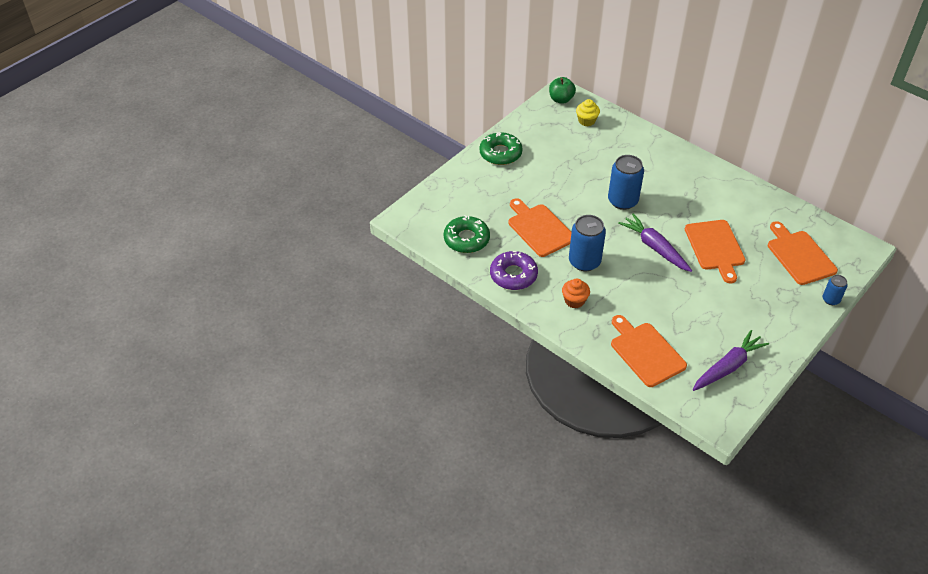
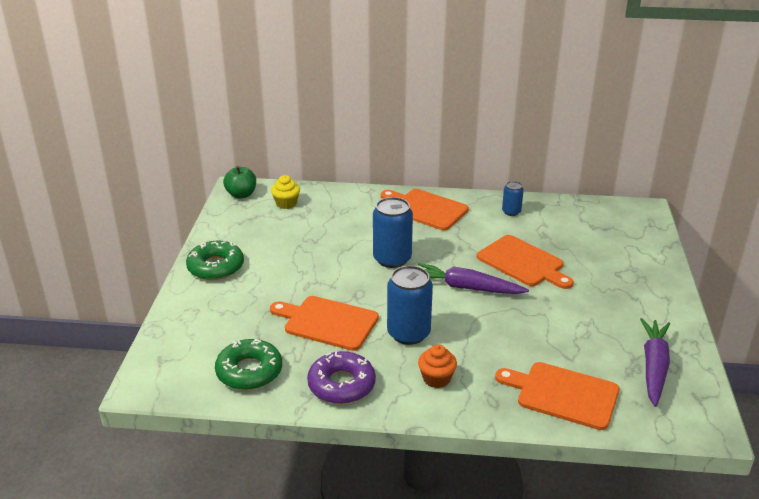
camera: 35 degrees left, 15 degrees down
orange cutting board [768,221,838,285] -> orange cutting board moved to [381,189,469,230]
blue can [823,275,848,305] -> blue can moved to [502,181,524,216]

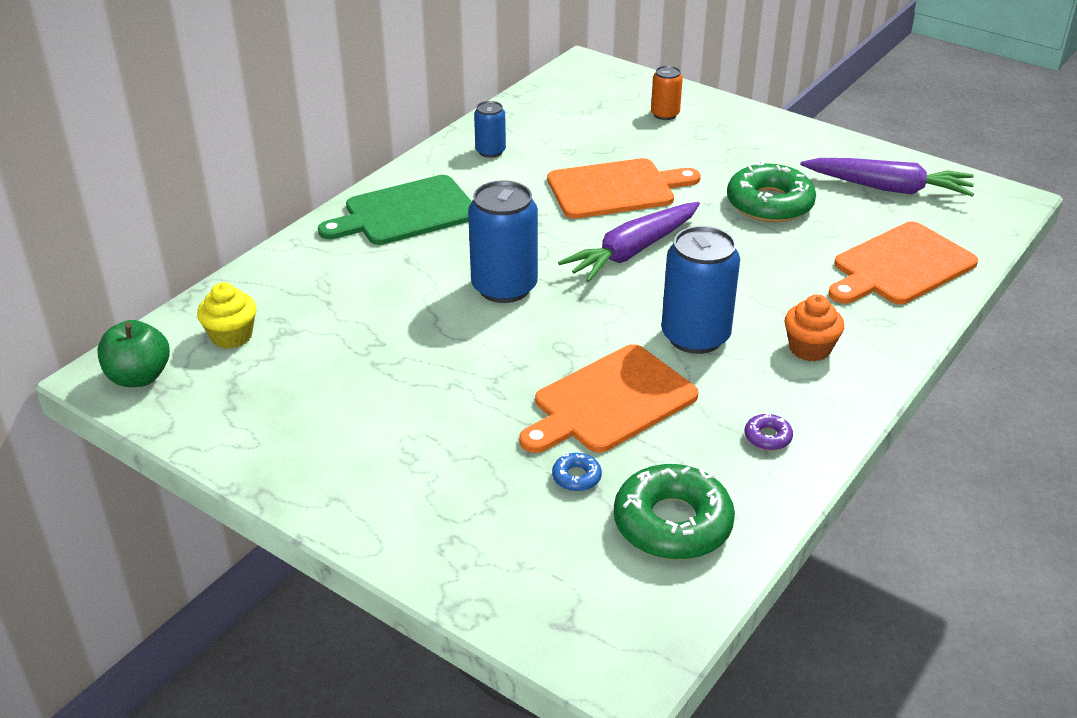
camera: 60 degrees left, 5 degrees up
green donut [186,241,244,280] -> green donut moved to [727,161,816,222]
purple donut [307,351,376,404] -> purple donut [745,413,793,450], size x0.43
orange cutting board [381,189,469,230] -> green cutting board [318,175,472,245]
purple carrot [640,318,670,407] -> purple carrot turned 150 degrees clockwise [800,158,974,197]
none -> blue donut [552,453,602,491]
none -> orange can [651,66,683,120]

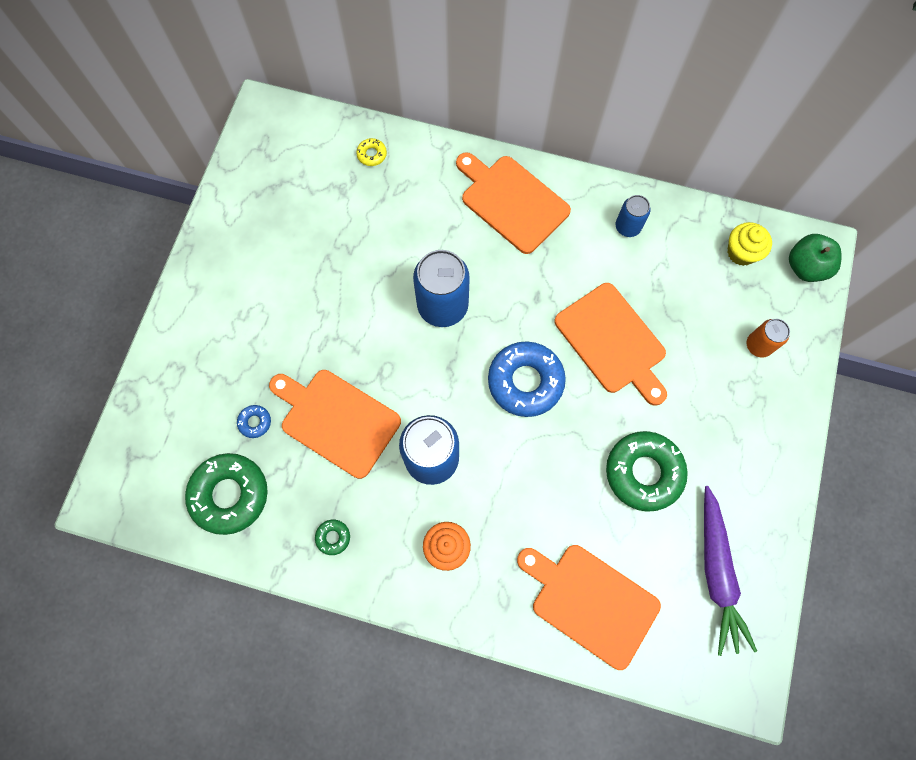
camera: 70 degrees right, 35 degrees up
green apple [98,320,170,387] -> green apple moved to [789,234,841,282]
yellow cupcake [197,282,256,349] -> yellow cupcake moved to [727,222,772,266]
green cutting board [318,175,472,245] -> orange cutting board [456,152,571,254]
purple carrot [558,202,700,282] -> blue donut [488,341,566,417]
purple donut [745,413,793,450] -> green donut [315,520,350,555]
none -> yellow donut [356,138,387,166]

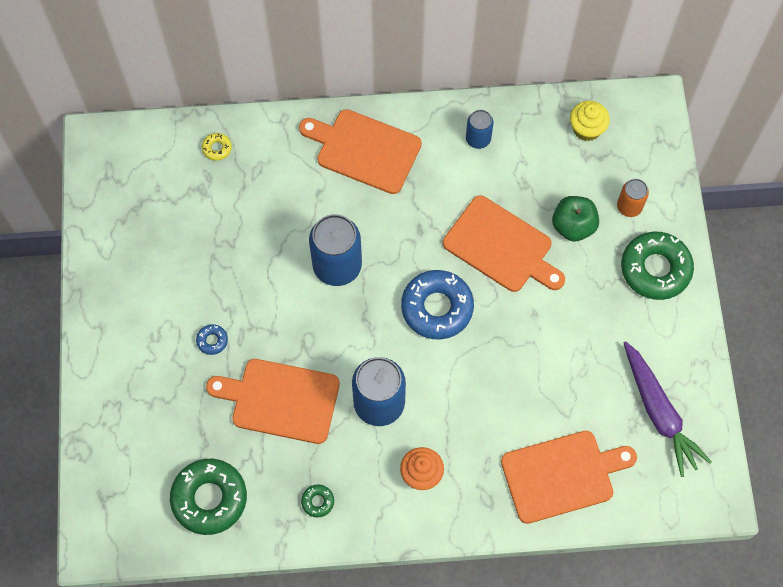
camera: 20 degrees left, 5 degrees down
blue donut [237,405,271,438] -> blue donut moved to [196,324,228,355]
orange cutting board [517,545,661,670] -> orange cutting board turned 150 degrees clockwise [501,431,637,524]
green donut [606,431,688,512] -> green donut moved to [621,232,694,300]
green apple [789,234,841,282] -> green apple moved to [552,196,599,242]

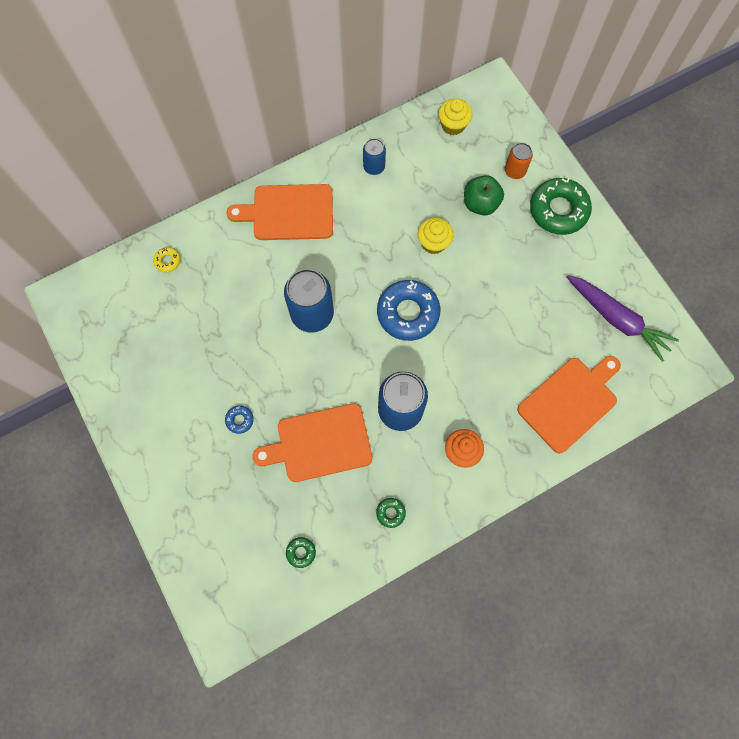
camera: 25 degrees left, 5 degrees up
green donut [170,459,247,535] -> green donut [286,537,316,568], size x0.43
orange cutting board [443,195,565,292] -> yellow cupcake [418,218,453,254]

